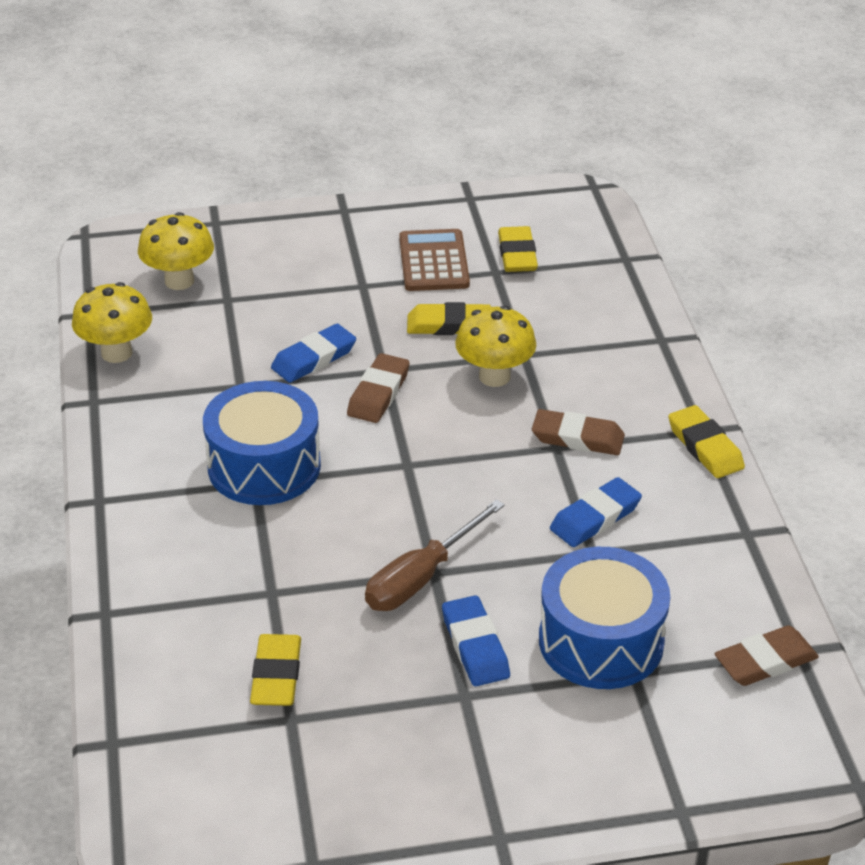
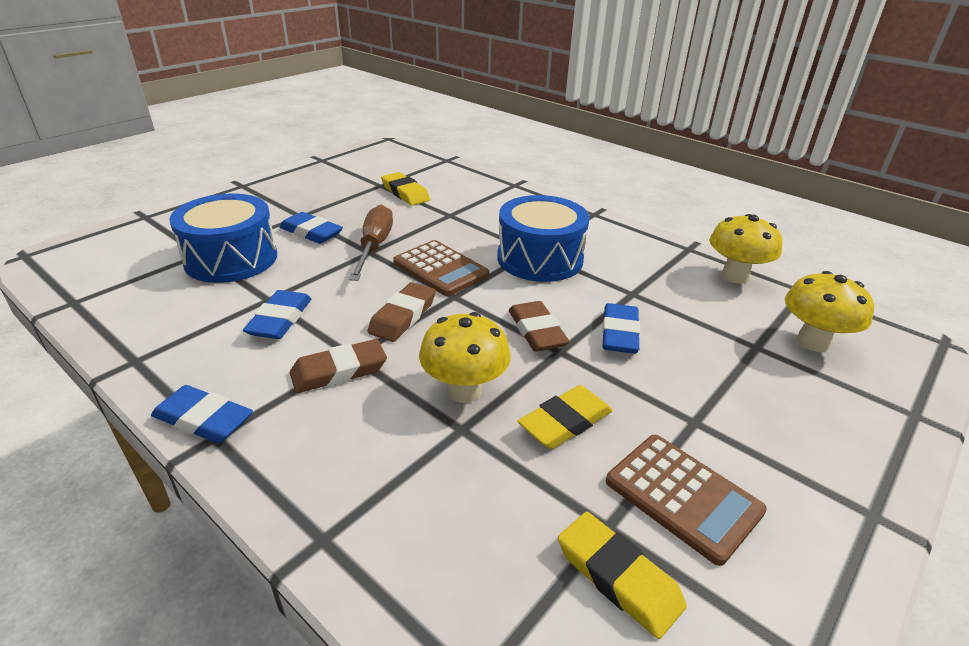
camera: 140 degrees right, 5 degrees down
yellow eraser [668,405,745,478] -> blue eraser [151,385,253,443]
brown eraser [714,625,819,686] -> brown eraser moved to [367,282,436,342]
none -> brown calculator [393,240,489,296]

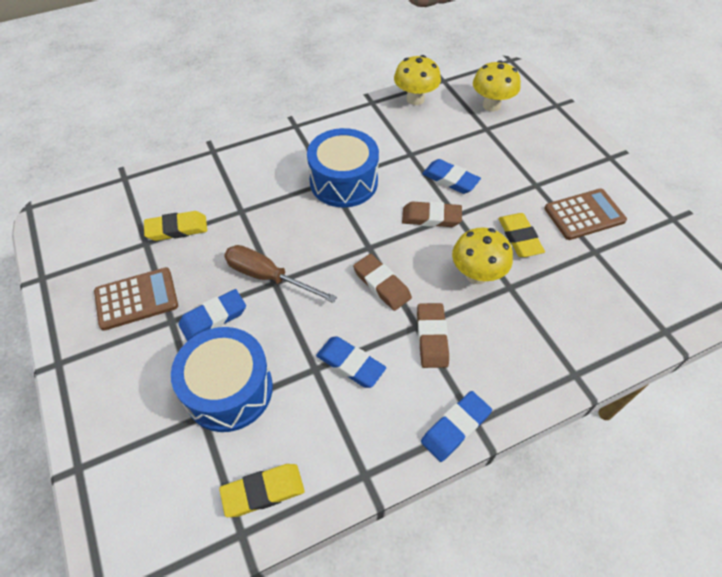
camera: 65 degrees left, 20 degrees up
brown calculator [393,240,489,296] -> brown calculator moved to [94,267,178,331]
yellow eraser [558,512,687,639] -> yellow eraser moved to [219,464,305,517]

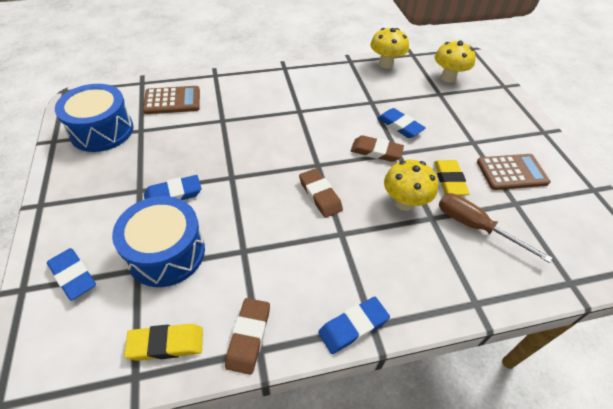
camera: 10 degrees right, 5 degrees down
brown calculator [94,267,178,331] -> brown calculator moved to [143,86,200,114]
yellow eraser [144,211,207,241] -> none
brown screwdriver [224,245,337,303] -> brown screwdriver moved to [439,193,552,263]
blue drum [307,128,379,208] -> blue drum moved to [55,84,133,152]
blue eraser [316,336,386,388] -> blue eraser moved to [47,248,96,301]
brown eraser [417,303,449,368] -> brown eraser moved to [225,298,270,375]

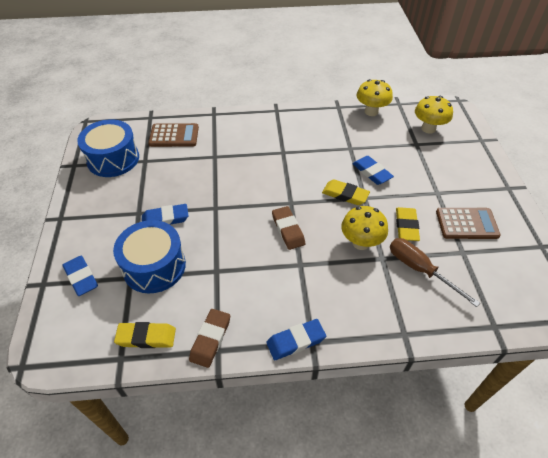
camera: 10 degrees right, 0 degrees up
brown eraser [351,135,404,162] -> yellow eraser [322,179,370,205]

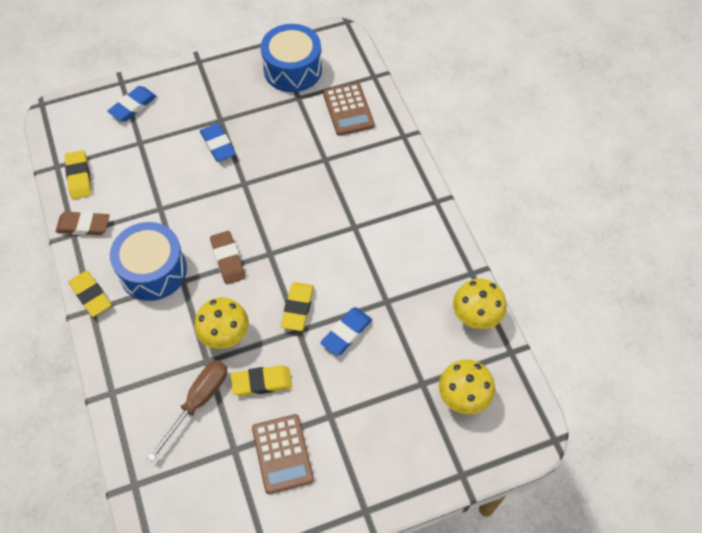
camera: 75 degrees right, 10 degrees up
blue drum [113,220,186,293] -> blue drum moved to [110,222,187,301]
blue eraser [266,319,326,360] -> yellow eraser [68,270,111,317]
brown eraser [272,206,305,250] -> brown eraser turned 75 degrees counterclockwise [210,231,246,285]

